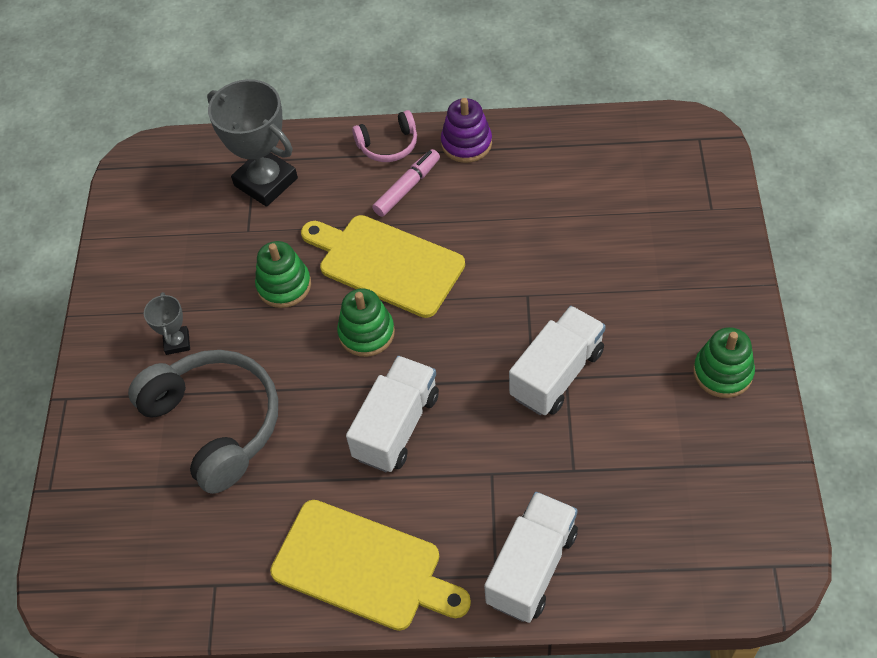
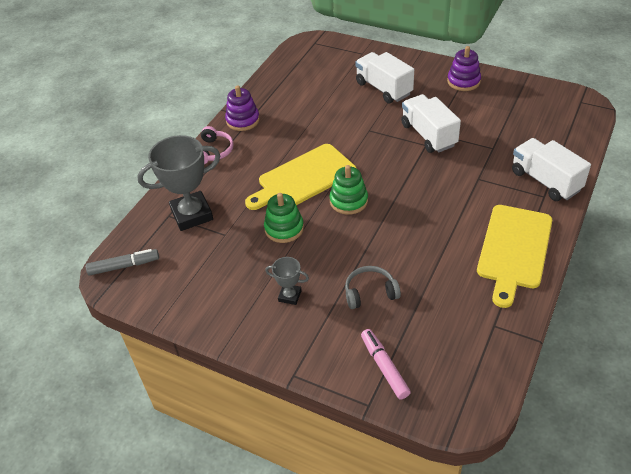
camera: 65 degrees left, 10 degrees down
grey headphones [128,350,278,494] -> grey headphones [345,266,401,309], size x0.51
yellow cutting board [270,500,471,631] -> yellow cutting board turned 150 degrees clockwise [477,205,552,308]
white truck [346,356,439,472] -> white truck moved to [355,52,414,104]
pink marker [372,149,440,217] -> pink marker moved to [361,329,411,399]
green stacking toy [693,327,755,398] -> purple stacking toy [447,46,481,91]
none -> grey marker [86,249,159,275]

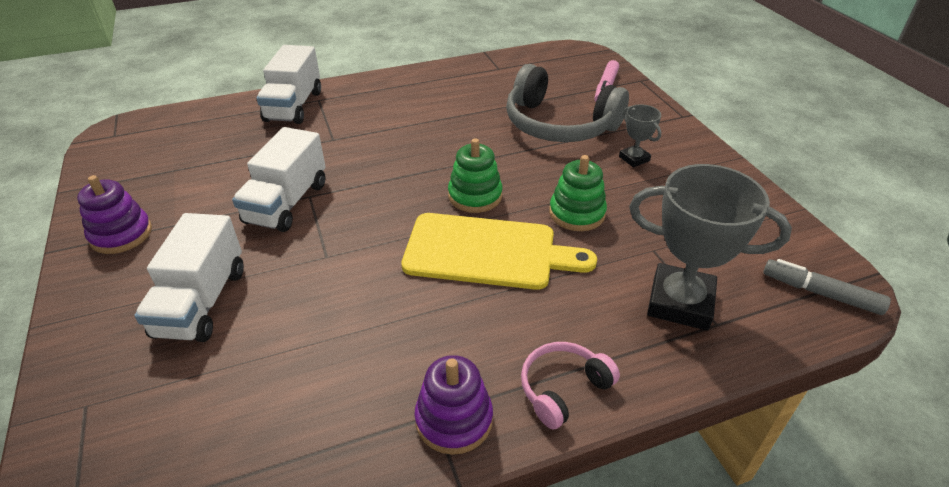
camera: 140 degrees left, 5 degrees down
grey headphones [345,266,401,309] -> grey headphones [506,64,629,142], size x1.98
yellow cutting board [477,205,552,308] -> none

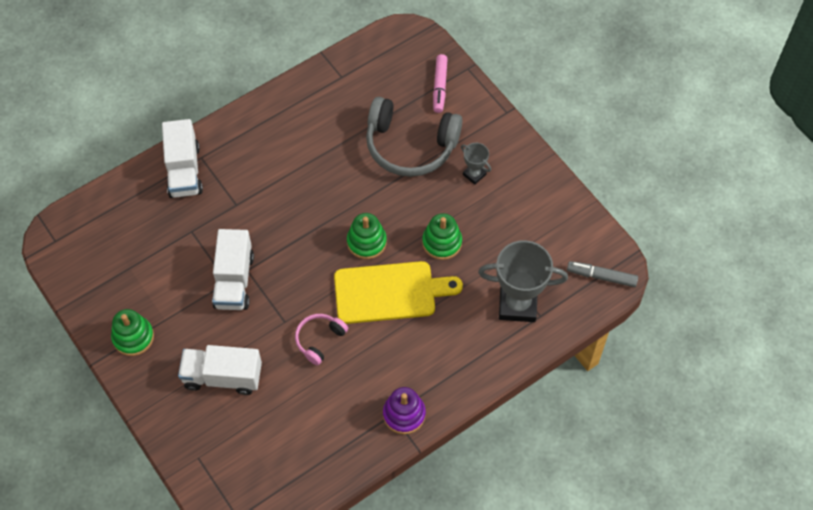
camera: 15 degrees left, 20 degrees up
purple stacking toy [77,175,152,254] -> green stacking toy [111,309,154,356]
white truck [134,213,244,342] -> white truck turned 105 degrees clockwise [178,345,262,395]
pink headphones [521,342,620,429] -> pink headphones moved to [295,314,348,365]

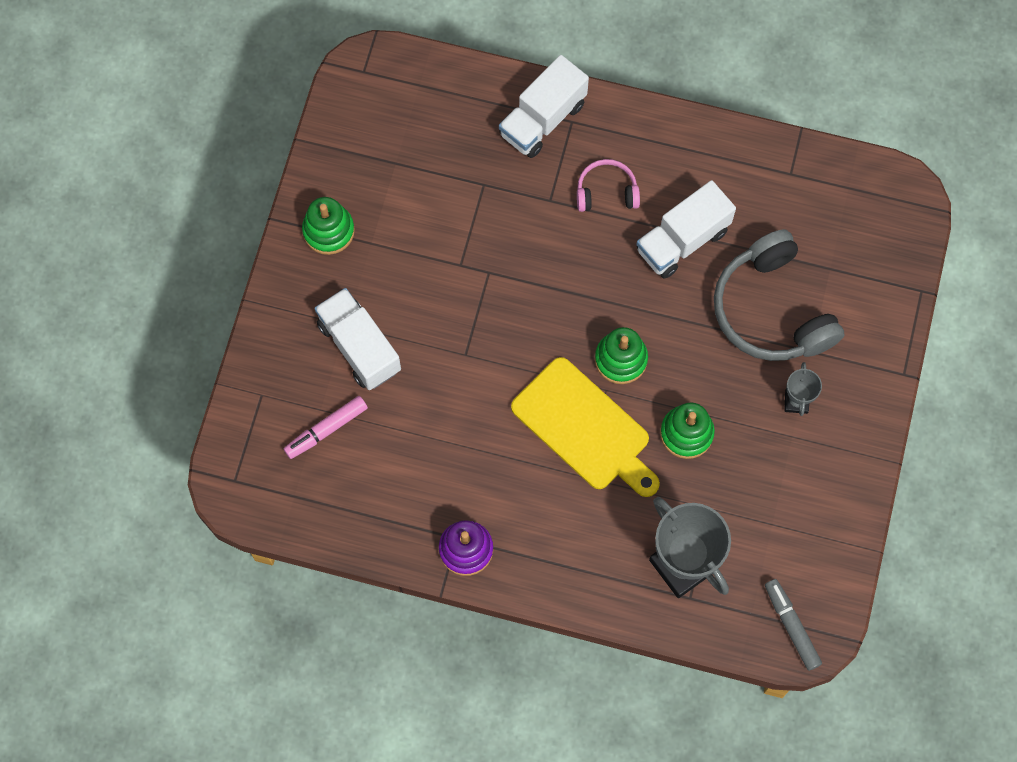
camera: 50 degrees right, 10 degrees up
white truck [212,229,254,310] -> white truck moved to [636,180,736,279]
pink headphones [295,314,348,365] -> pink headphones moved to [577,159,640,212]
pink marker [433,54,448,113] -> pink marker moved to [284,396,368,459]

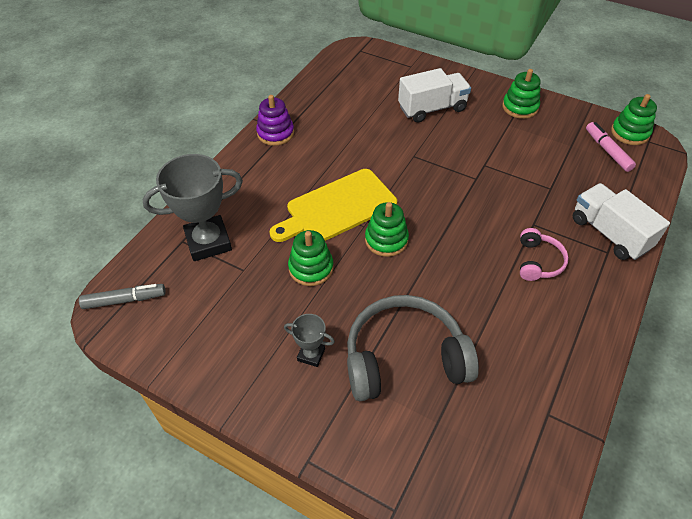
camera: 105 degrees right, 20 degrees down
pink marker [284,396,368,459] -> pink marker moved to [586,122,636,172]
white truck [636,180,736,279] -> none
none -> green stacking toy [611,94,657,145]

